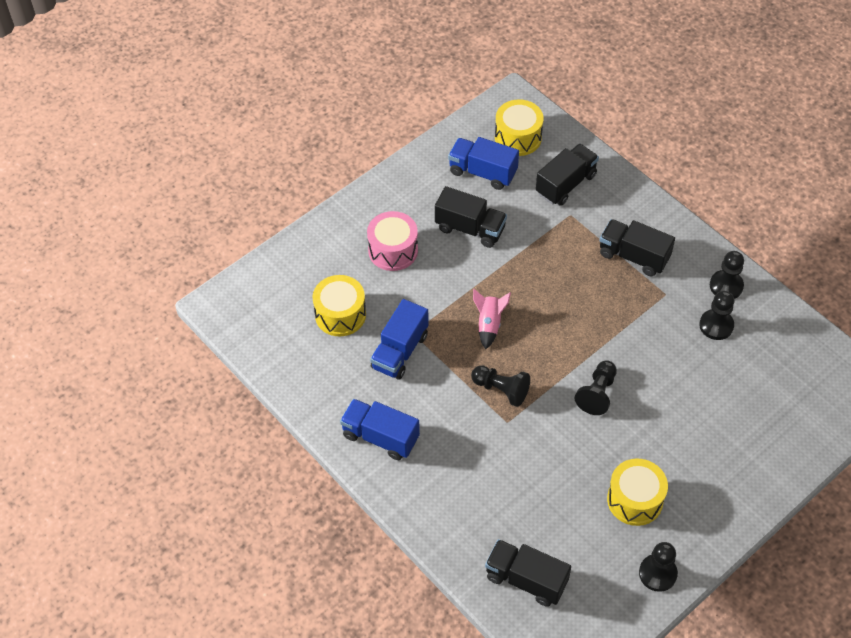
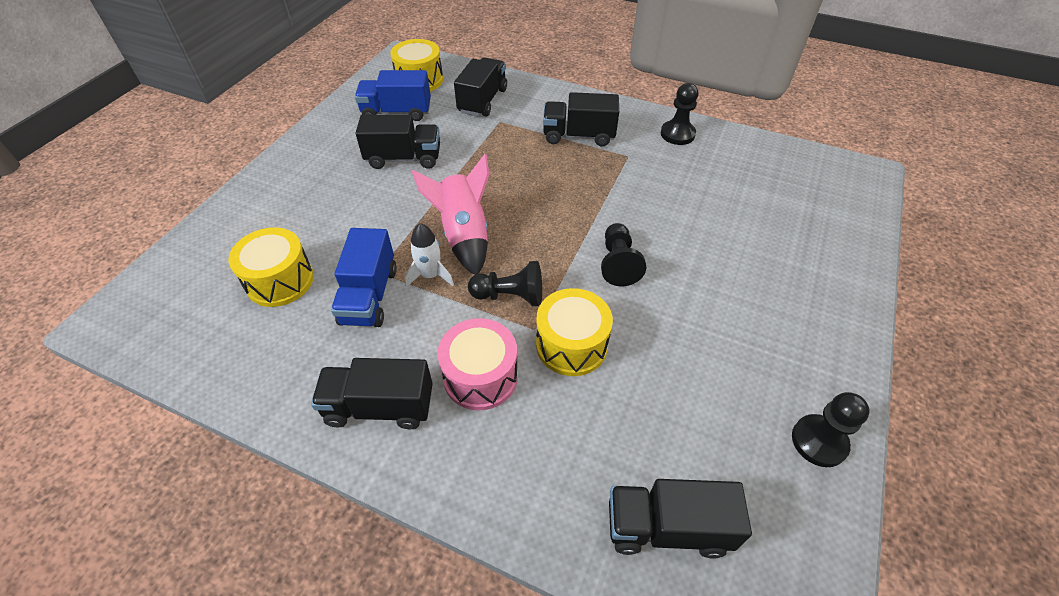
camera: 25 degrees left, 5 degrees down
blue truck [340,399,420,460] -> black truck [311,358,433,429]
pink drum [367,211,418,271] -> pink drum moved to [438,318,518,410]
pink rocket [473,289,511,349] -> pink rocket [412,154,489,275], size x1.62
yellow drum [607,459,668,526] -> yellow drum moved to [536,288,613,376]
black pawn [699,291,734,340] -> none
none -> white rocket [405,223,454,287]

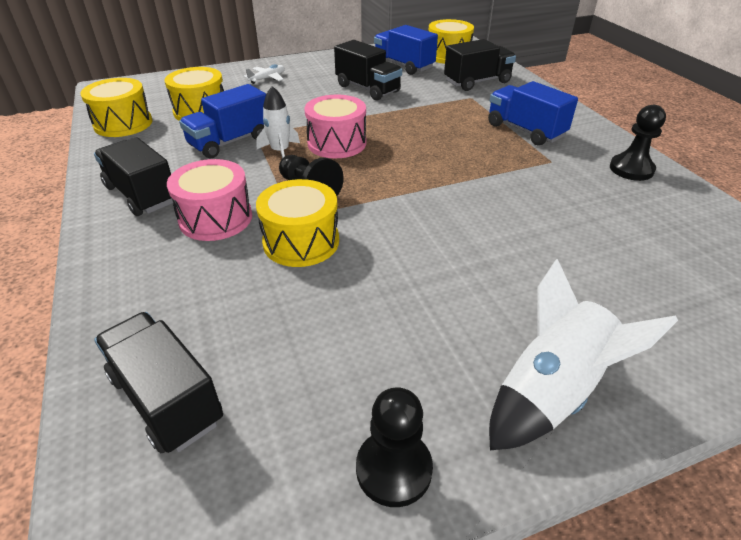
camera: 45 degrees right, 10 degrees down
pink rocket [412,154,489,275] -> pink drum [304,94,366,158]
black truck [543,92,619,147] -> blue truck [488,81,578,146]
black pawn [601,223,646,286] -> none
none -> yellow drum [80,78,152,137]
none -> white plane [244,64,285,84]
none -> white rocket [489,259,678,450]

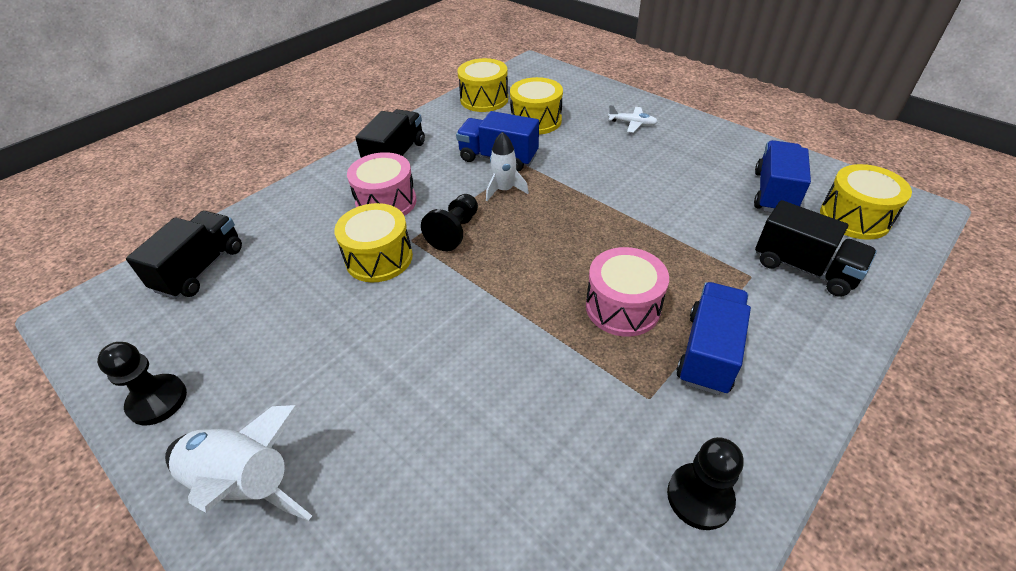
camera: 65 degrees right, 5 degrees up
pink drum [304,94,366,158] -> pink drum moved to [586,247,669,337]
black truck [334,40,402,101] -> none

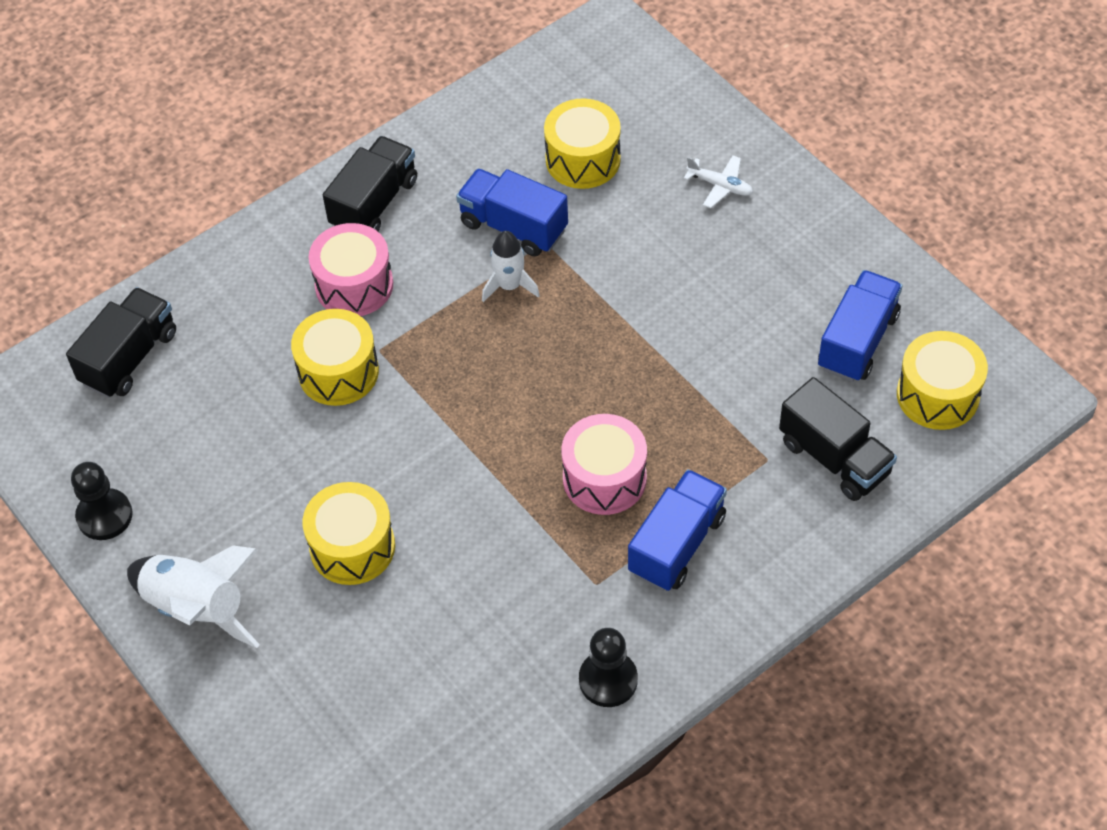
camera: 10 degrees right, 10 degrees up
black pawn [421,194,478,251] -> none
yellow drum [458,58,508,112] -> yellow drum moved to [303,482,395,585]

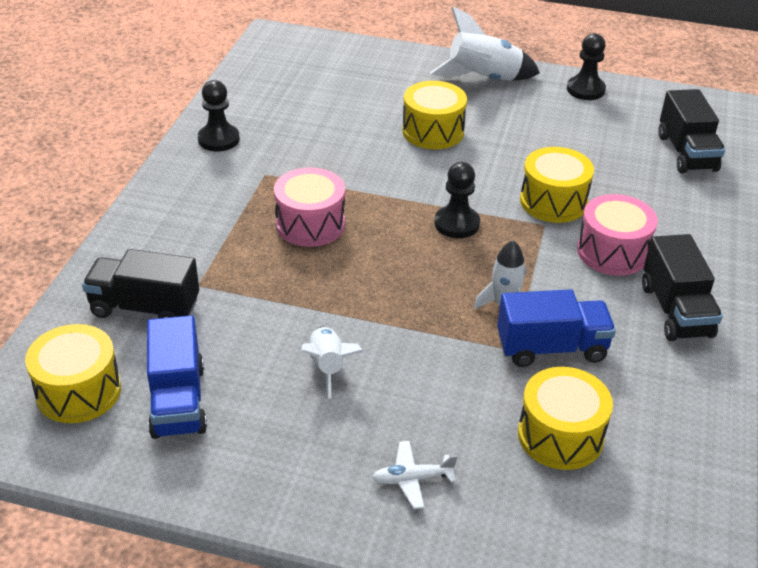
camera: 140 degrees right, 15 degrees down
blue truck [628,469,727,591] -> none
none -> white rocket [301,327,363,399]
none -> black pawn [434,162,480,238]

